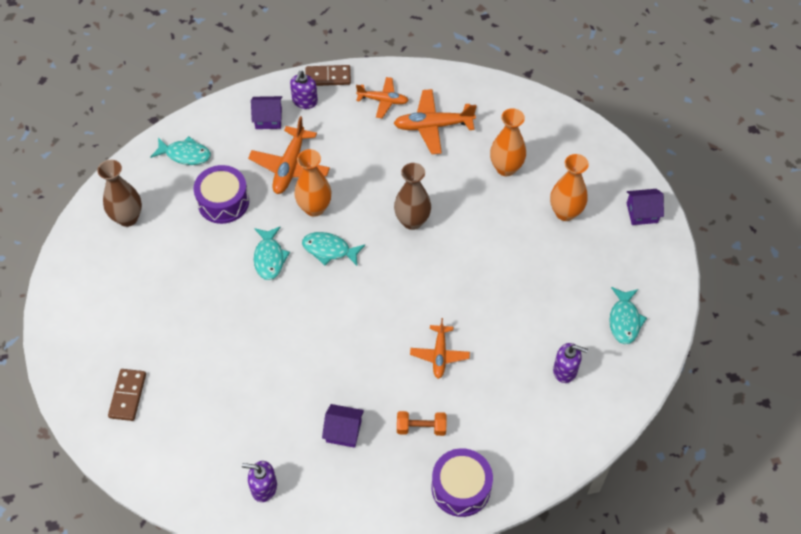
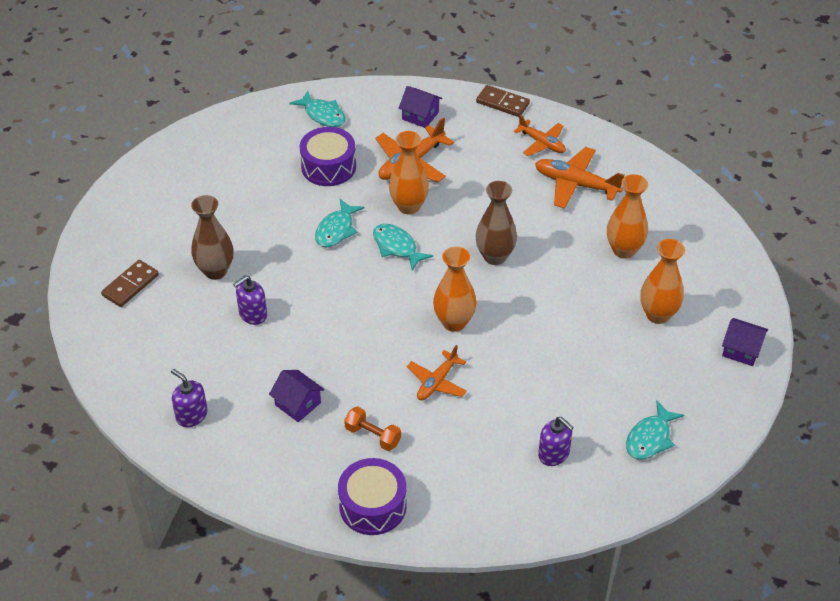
camera: 30 degrees right, 10 degrees down
brown vase [97,160,142,227] -> brown vase moved to [191,195,233,280]
purple soap dispenser [290,71,318,109] -> purple soap dispenser moved to [233,275,267,325]
none -> orange vase [433,246,476,332]

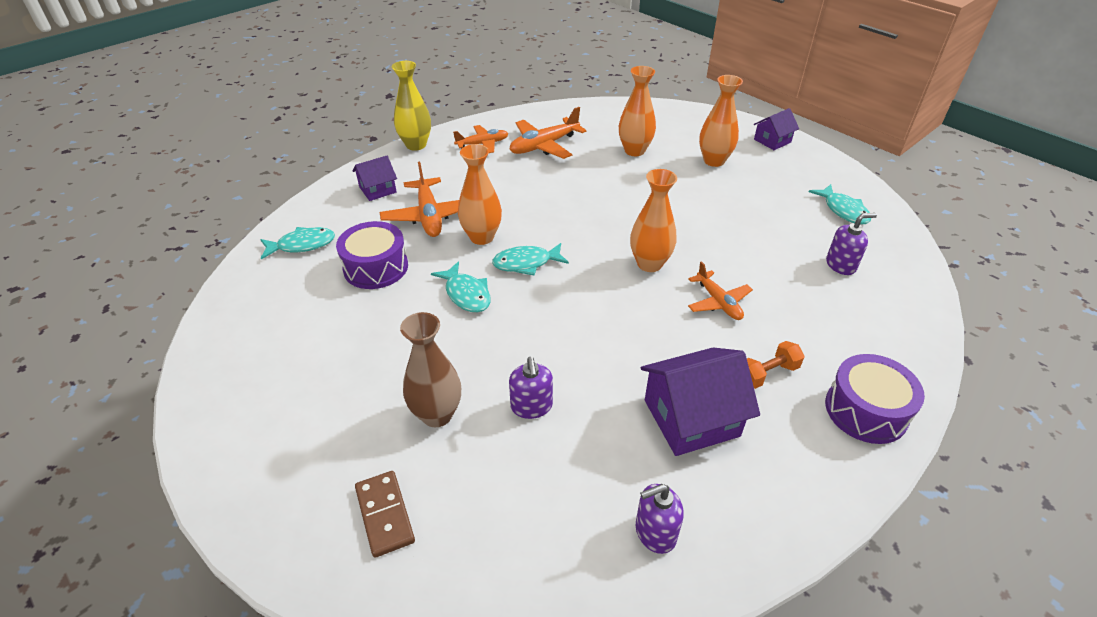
camera: 60 degrees left, 5 degrees down
purple house [269,370,325,422] -> purple house [641,347,760,456], size x1.74
brown domino [476,85,530,117] -> yellow vase [392,61,431,151]
brown vase [476,181,517,265] -> none

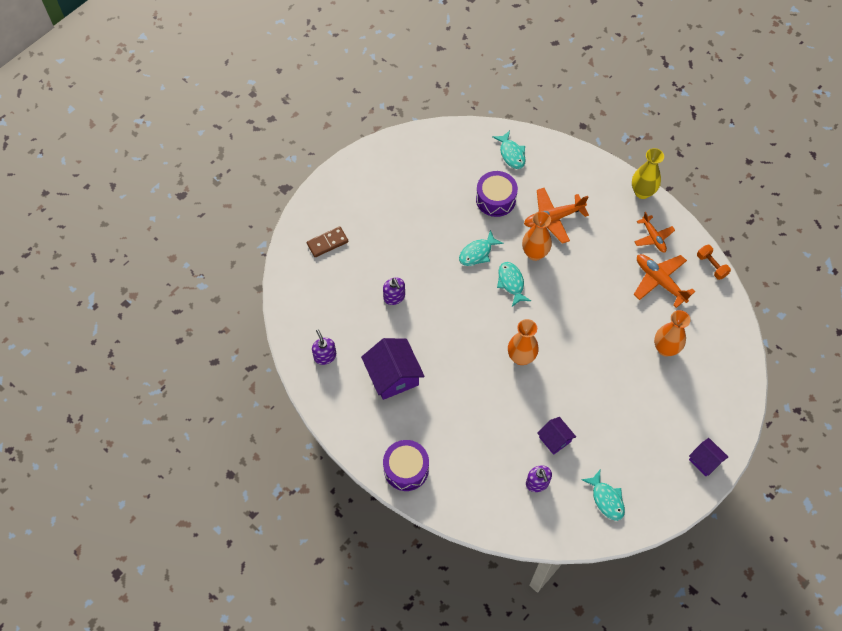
camera: 85 degrees right, 20 degrees up
purple house [353,156,397,201] -> purple house moved to [537,417,576,455]
brown vase [400,312,461,427] -> none
purple soap dispenser [509,357,553,419] -> purple soap dispenser turned 105 degrees counterclockwise [383,278,405,305]
orange plane [688,261,753,320] -> none
orange vase [699,75,743,167] -> none
orange dumbbell [747,341,805,389] -> orange dumbbell moved to [697,245,731,280]
turquoise fish [809,184,871,225] -> turquoise fish turned 90 degrees counterclockwise [581,470,625,521]

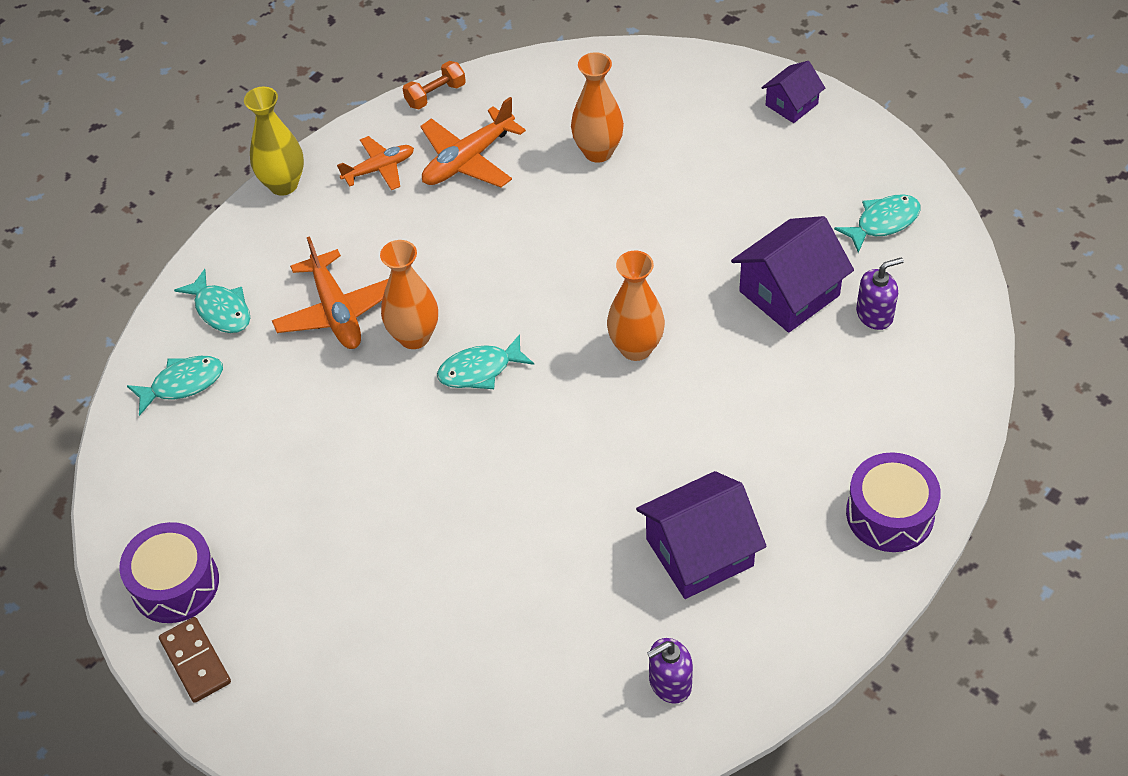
camera: 90 degrees left, 10 degrees down
brown domino [307,227,348,257] -> brown domino moved to [159,617,231,703]
purple soap dispenser [383,278,405,305] -> none
turquoise fish [459,230,504,266] -> turquoise fish moved to [174,269,250,333]
purple drum [476,171,518,217] -> purple drum moved to [119,522,219,623]
purple house [537,417,576,455] -> purple house [731,216,854,333], size x1.74

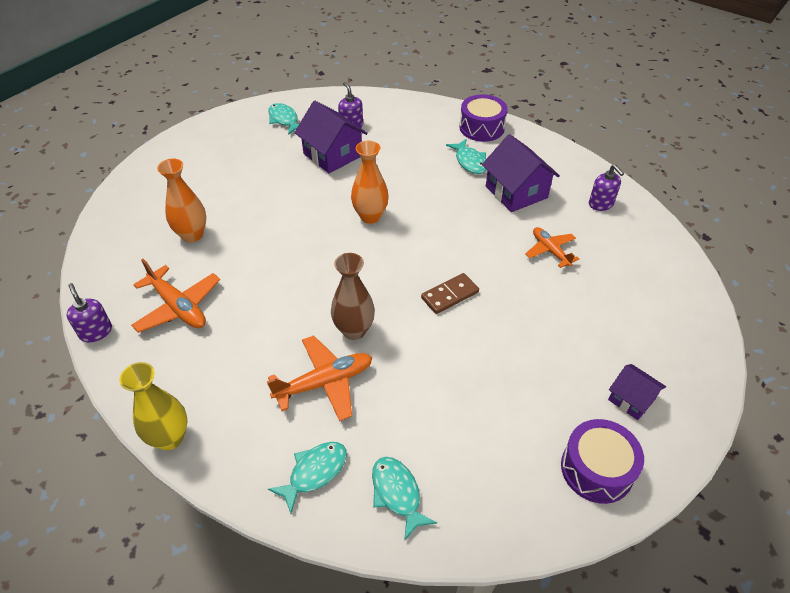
camera: 95 degrees left, 5 degrees down
brown domino [159,617,231,703] -> brown domino moved to [421,273,479,314]
orange plane [337,136,414,190] -> orange plane moved to [525,227,579,268]
orange vase [380,240,438,349] -> brown vase [331,253,375,340]
orange dumbbell [403,61,466,109] -> purple soap dispenser [66,283,112,342]
turquoise fish [437,334,534,389] -> turquoise fish moved to [446,139,486,174]
purple house [761,61,825,123] -> purple house moved to [608,364,666,420]

